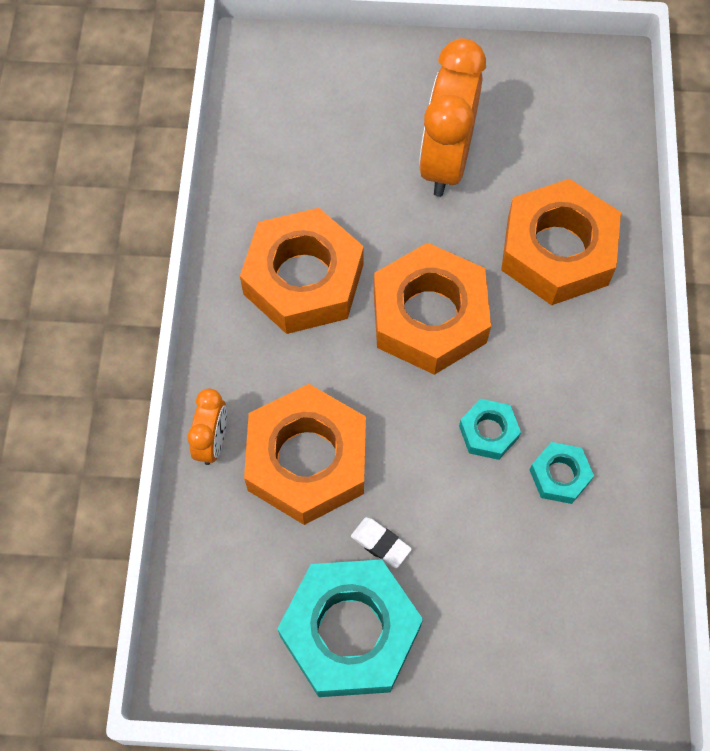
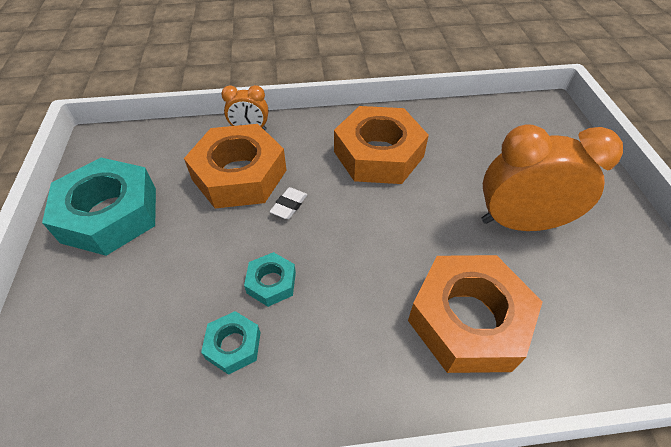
camera: 80 degrees right, 15 degrees down
white eraser [351,517,412,568] -> white eraser moved to [270,187,307,219]
orange nut [374,242,491,375] -> none

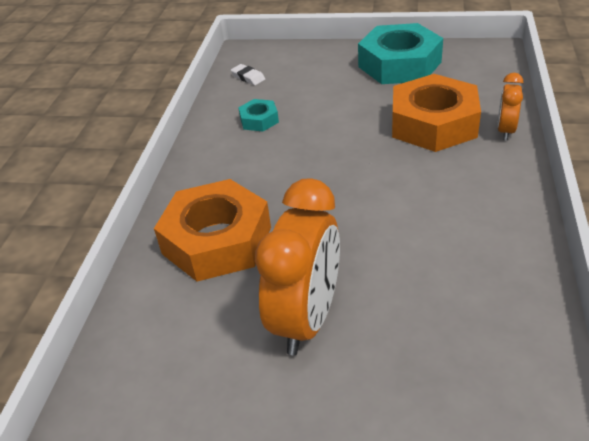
camera: 110 degrees right, 10 degrees down
turquoise nut [244,252,296,307] -> none
white eraser [270,187,307,219] -> white eraser moved to [231,64,265,85]
orange nut [334,106,429,184] -> none

